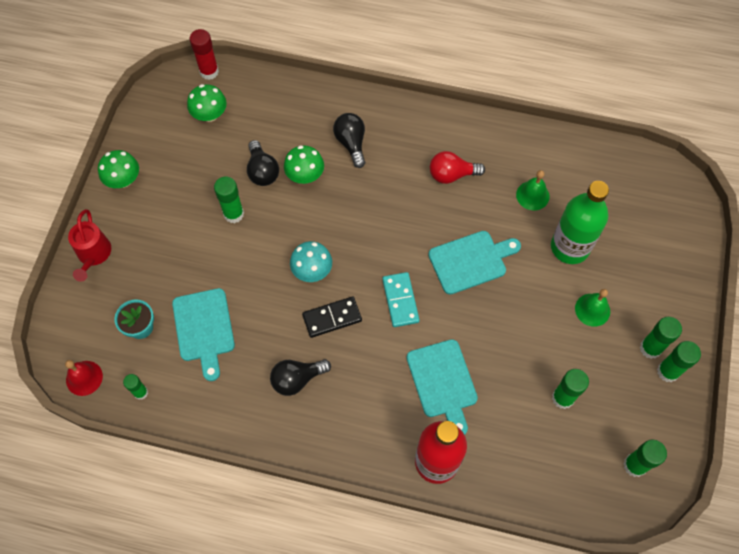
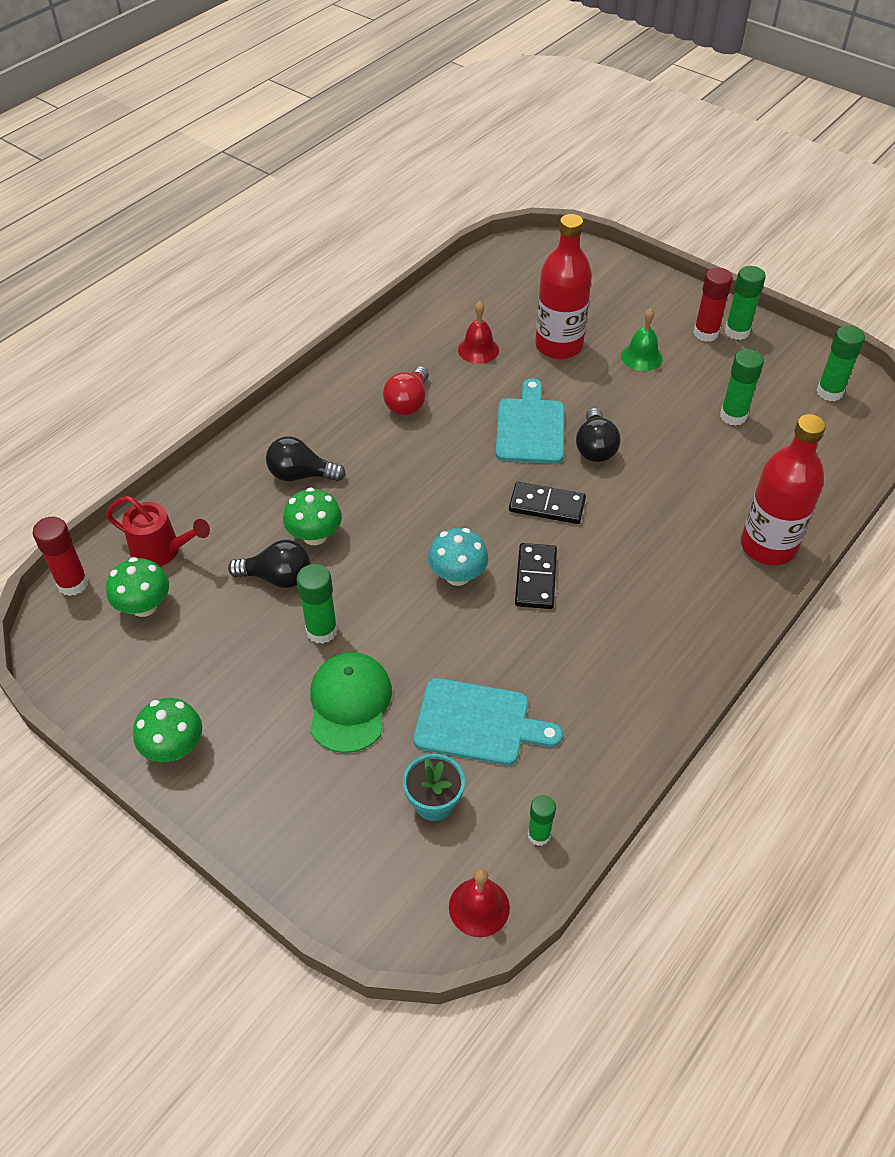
camera: 65 degrees left, 15 degrees down
red watering can [68,209,111,282] -> red watering can moved to [106,496,210,566]
black light bulb [270,359,331,396] -> black light bulb moved to [576,408,620,462]
turquoise domino [382,272,420,327] -> black domino [509,482,586,524]
turquoise cutting board [407,339,478,435] -> none
green bell [516,170,550,210] -> red bell [458,301,499,364]
green bottle [551,181,609,264] -> red bottle [535,214,592,359]
green glue stick [640,317,682,359] -> red glue stick [693,268,733,342]
none -> green cap [310,652,392,753]

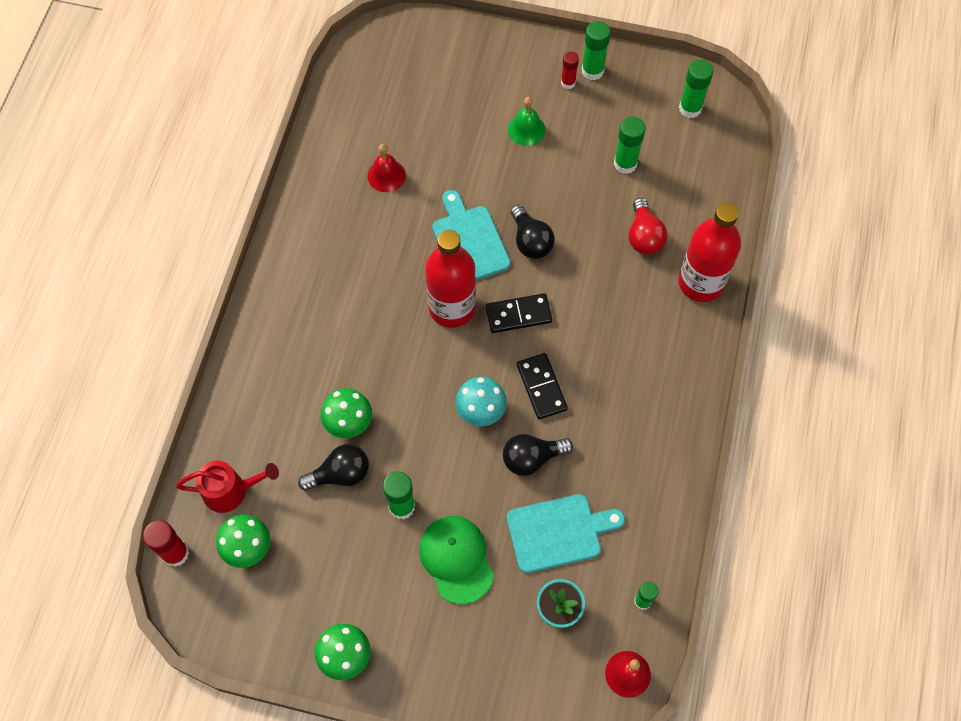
camera: 25 degrees left, 15 degrees up
black light bulb [266,436,346,481] -> black light bulb moved to [503,434,573,476]
red light bulb [383,366,429,415] -> red light bulb moved to [628,198,667,254]
red bottle [535,214,592,359] -> red bottle moved to [425,230,476,328]
red glue stick [693,268,733,342] -> red glue stick [561,51,579,89], size x0.65

